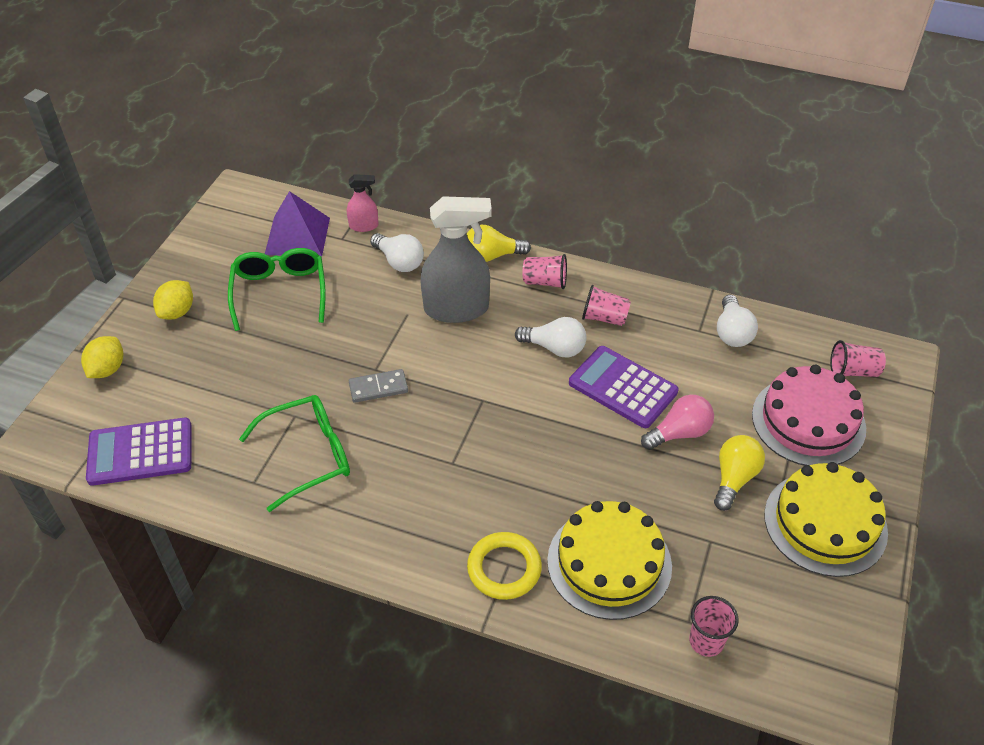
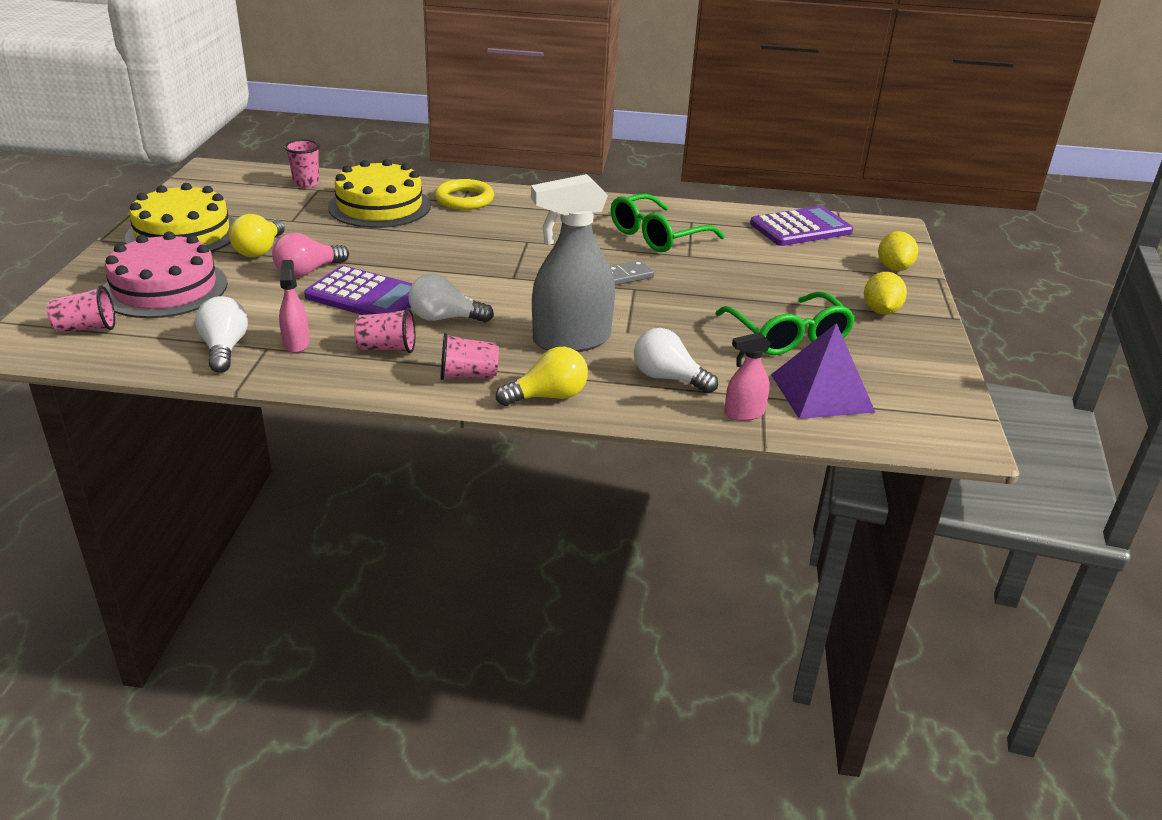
camera: 165 degrees right, 15 degrees down
none -> pink spray bottle [279,260,310,353]

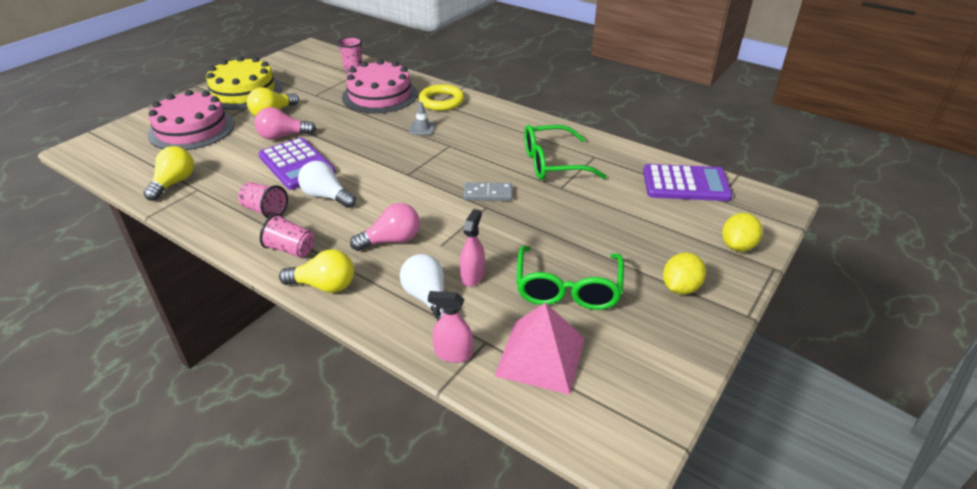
camera: 30 degrees right, 5 degrees up
pink cup [47,286,115,333] -> none
white light bulb [195,296,248,373] -> yellow light bulb [143,146,194,201]
pink spray bottle [279,260,310,353] -> pink spray bottle moved to [460,209,485,286]
yellow cake [328,159,431,228] -> pink cake [342,59,418,114]
grey spray bottle [531,174,615,352] -> pink light bulb [350,203,420,251]
purple pyramid [771,323,876,419] -> pink pyramid [495,303,585,395]
none -> grey traffic cone [409,102,436,135]

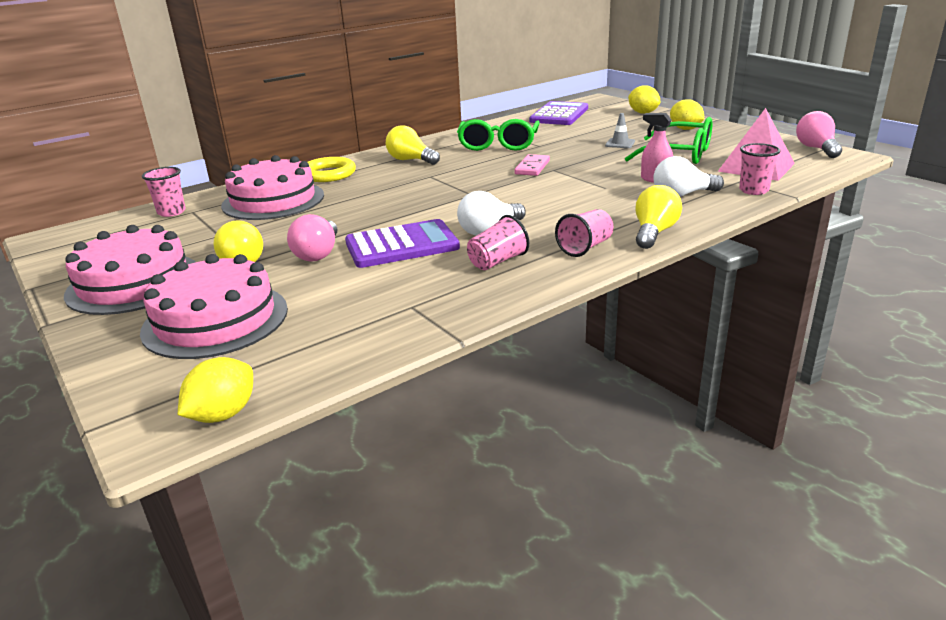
camera: 70 degrees left, 10 degrees down
yellow light bulb [143,146,194,201] -> yellow light bulb moved to [386,125,440,165]
yellow cake [206,56,282,110] -> pink cake [64,225,196,315]
pink light bulb [350,203,420,251] -> pink light bulb moved to [796,111,842,158]
grey traffic cone [409,102,436,135] -> grey traffic cone moved to [605,113,635,148]
pink spray bottle [428,291,473,363] -> pink cup [739,143,781,195]
grey domino [463,182,512,201] -> pink domino [515,154,550,176]
none -> yellow lemon [178,357,253,423]

